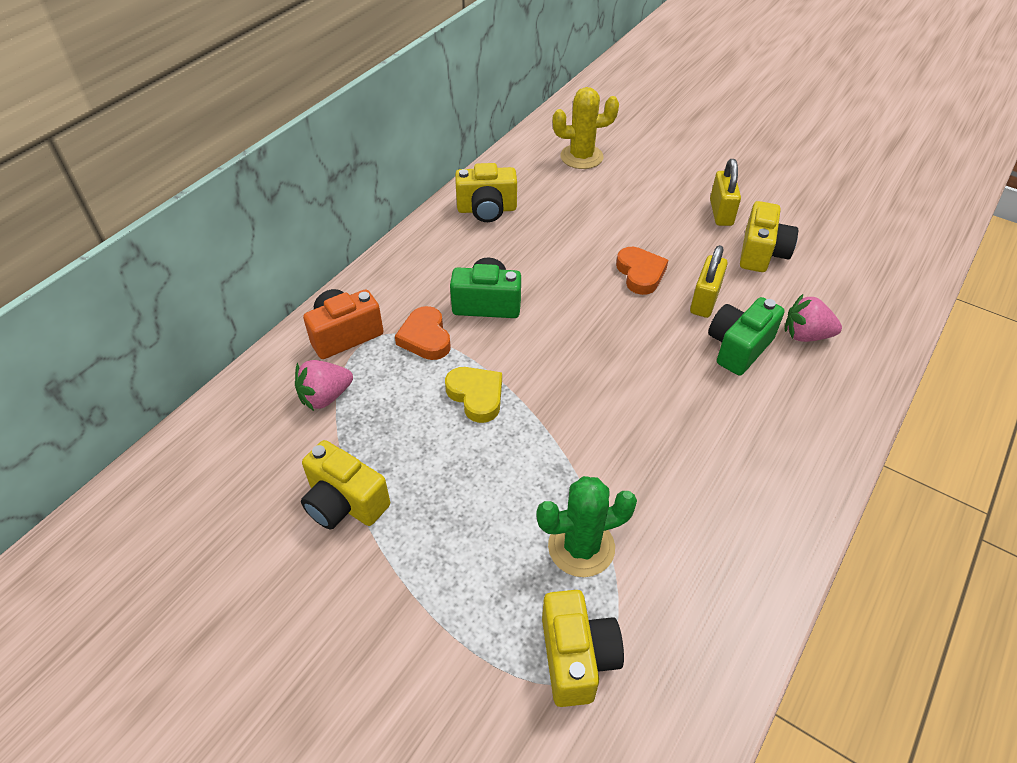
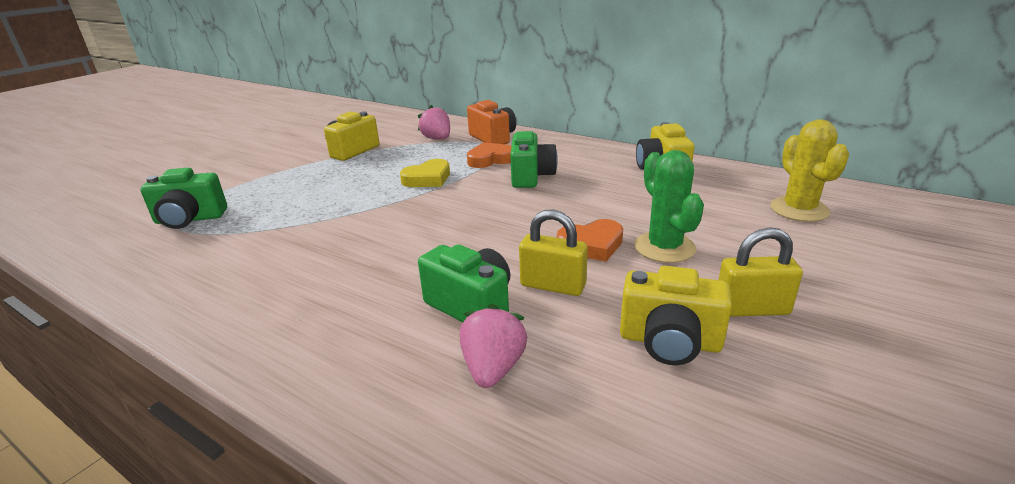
camera: 90 degrees right, 20 degrees down
green cactus [536,476,637,577] -> green cactus moved to [634,150,704,263]
yellow camera [542,590,624,707] -> green camera [140,168,227,229]

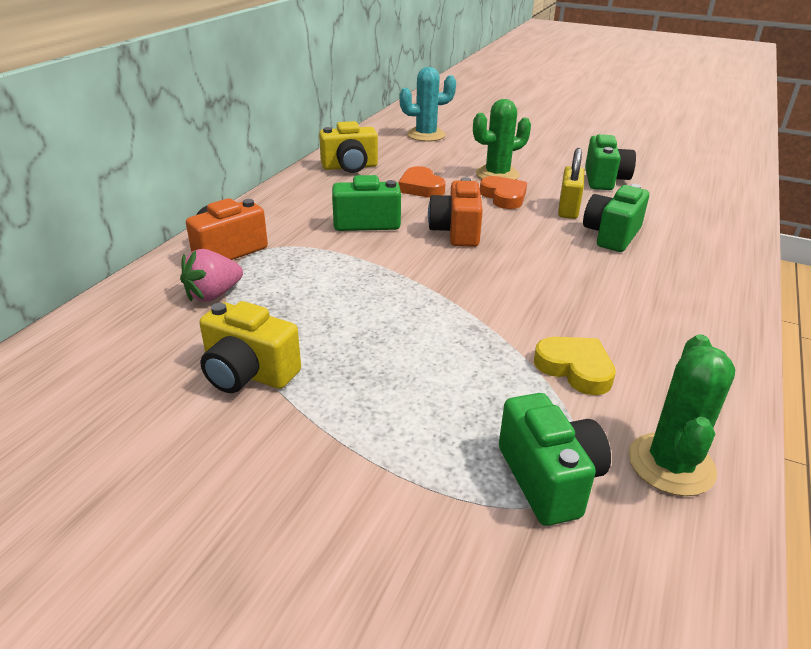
camera: 100 degrees left, 5 degrees up
yellow heart [400,159,450,187] -> yellow heart moved to [534,337,616,395]
pink strawberry [460,304,527,388] -> none
orange heart [467,142,512,168] -> orange heart moved to [398,166,446,198]
yellow camera [620,266,732,365] -> green camera [585,134,636,190]
yellow padlock [718,227,803,317] -> none
yellow cactus [770,119,849,222] -> turquoise cactus [399,67,456,142]
none -> orange camera [428,177,483,247]
none -> green cactus [629,334,735,496]

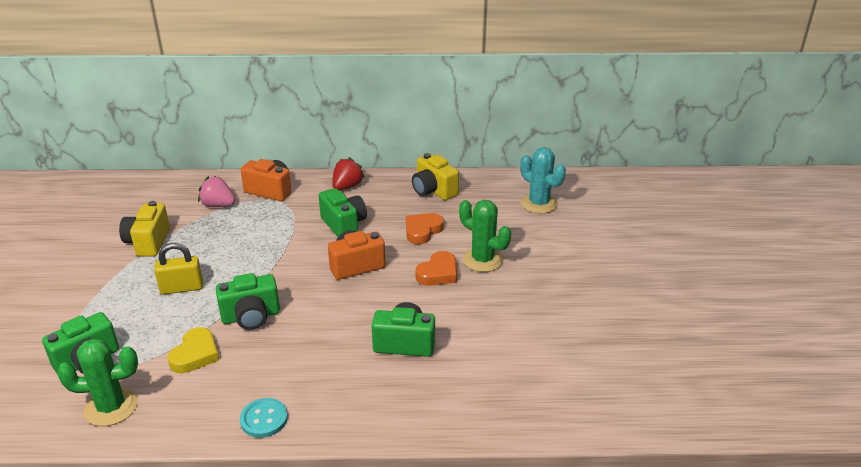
camera: 65 degrees right, 0 degrees up
yellow padlock [558,148,584,219] -> yellow padlock moved to [154,243,203,295]
green camera [585,134,636,190] -> green camera moved to [216,273,280,330]
none -> turquoise button [240,398,288,438]
none -> red strawberry [332,157,365,190]

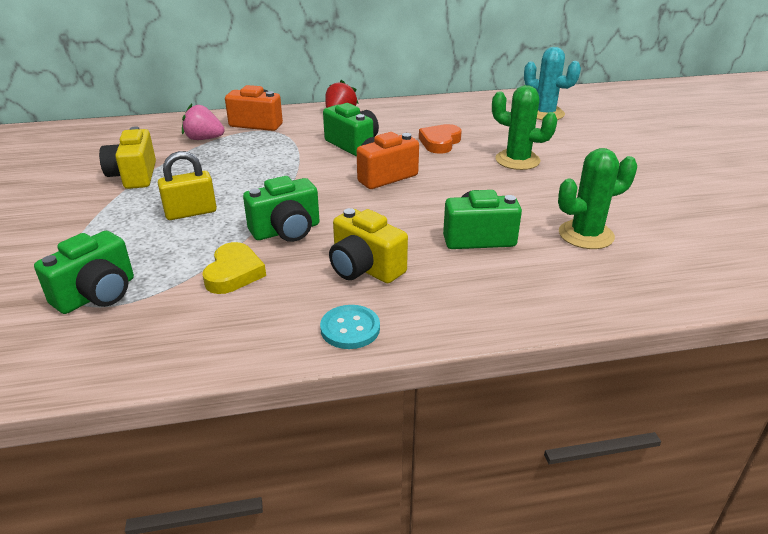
camera: 10 degrees left, 0 degrees up
green cactus [57,338,138,426] -> green cactus moved to [558,148,637,249]
yellow camera [412,153,459,200] -> yellow camera moved to [329,208,408,283]
orange heart [415,251,457,286] -> none

